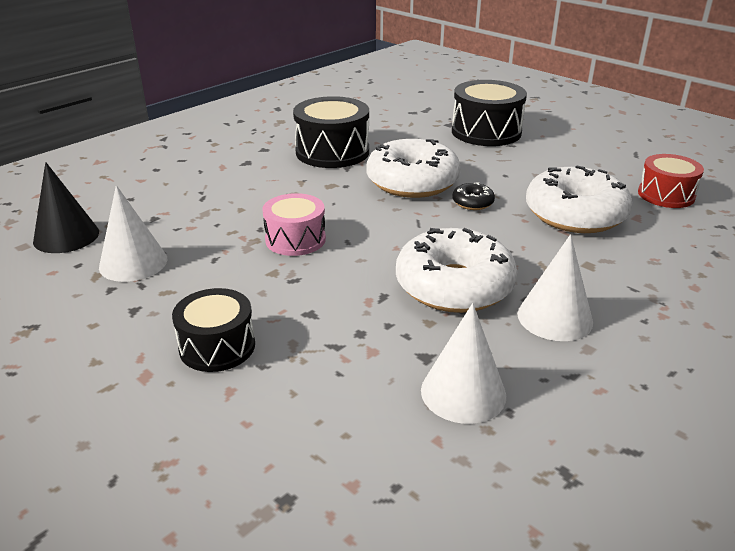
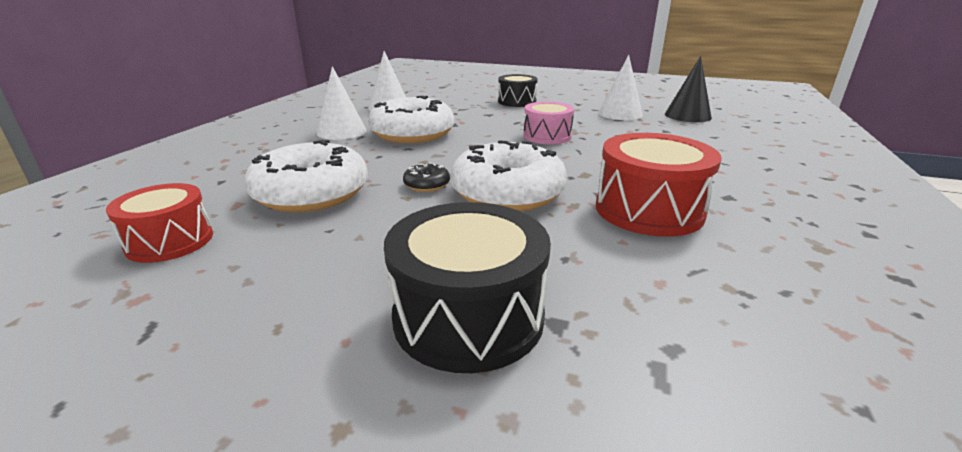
camera: 155 degrees right, 5 degrees down
black drum [293,96,369,168] -> red drum [596,133,722,237]

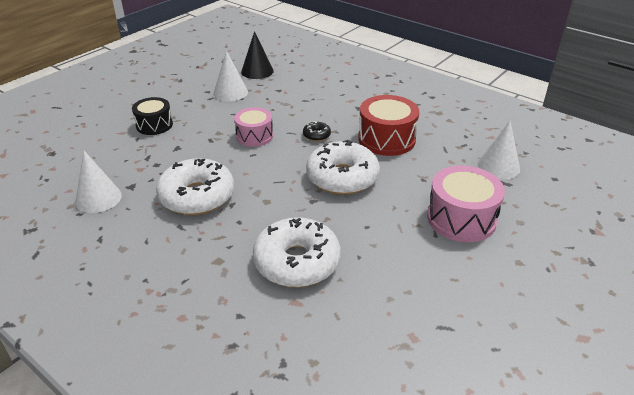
camera: 70 degrees left, 10 degrees up
red drum [106,183,213,263] -> none
white cone [317,66,367,140] -> white cone moved to [478,121,520,180]
black drum [384,202,551,373] -> pink drum [427,166,505,242]
black donut [403,163,450,192] -> black donut moved to [303,121,331,141]

